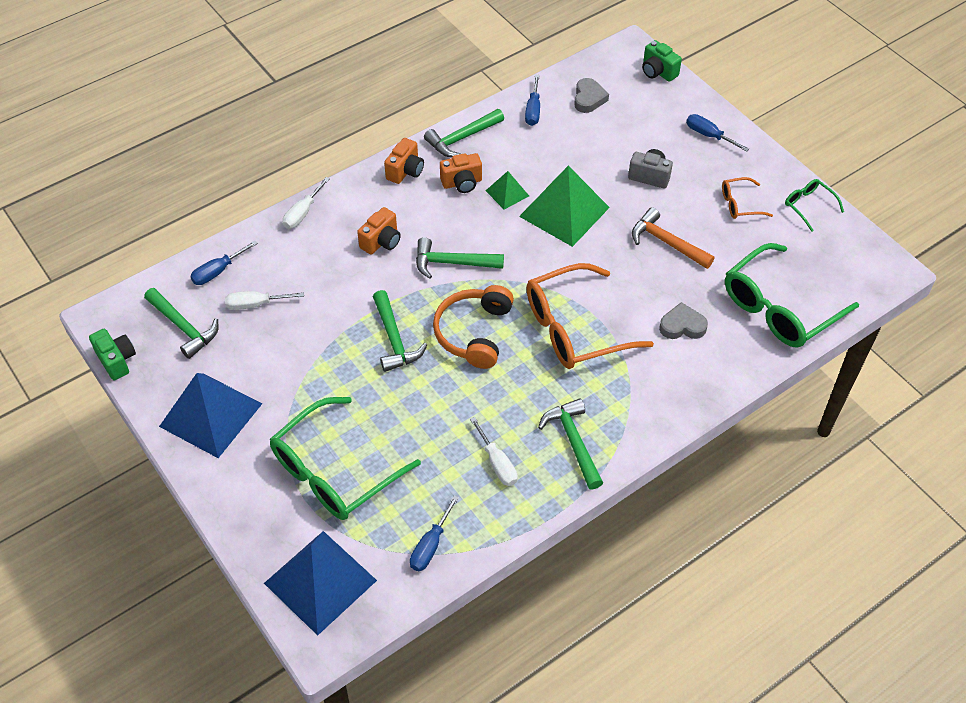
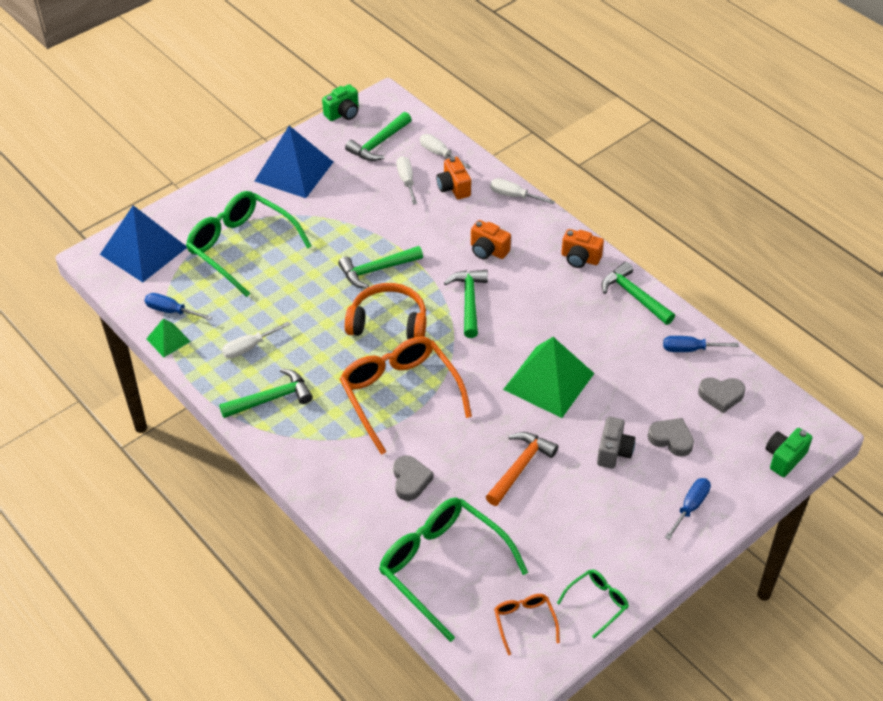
camera: 85 degrees right, 5 degrees down
blue screwdriver [190,241,258,285] -> white screwdriver [420,134,471,169]
orange camera [440,153,482,193] -> orange camera moved to [436,157,471,199]
green pyramid [486,171,529,210] -> green pyramid moved to [146,319,191,357]
orange glasses [722,177,773,219] -> orange glasses moved to [494,594,560,655]
none -> grey heart [648,418,694,456]

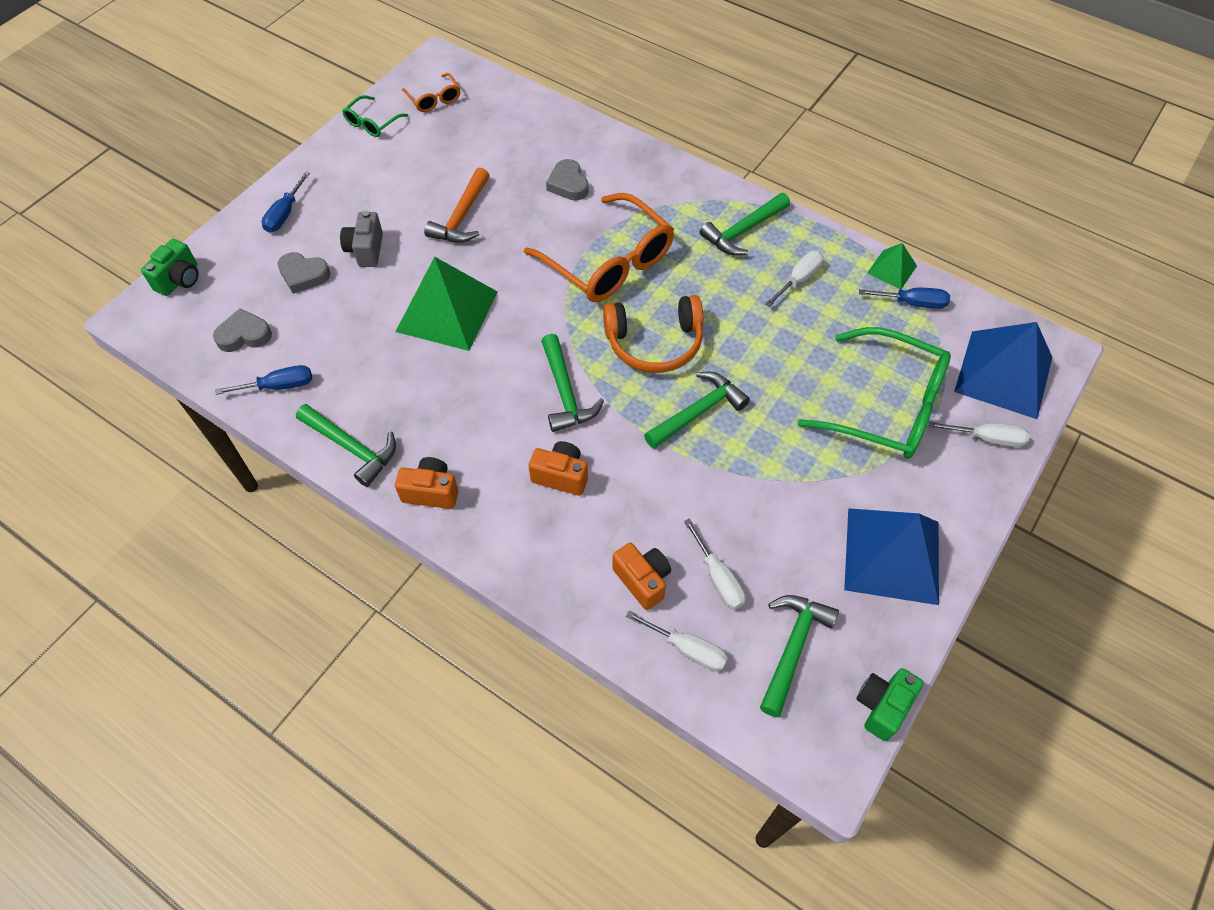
camera: 165 degrees right, 10 degrees up
green glasses [379,498,528,642] -> none
white screwdriver [490,178,555,204] -> white screwdriver moved to [929,422,1030,447]

